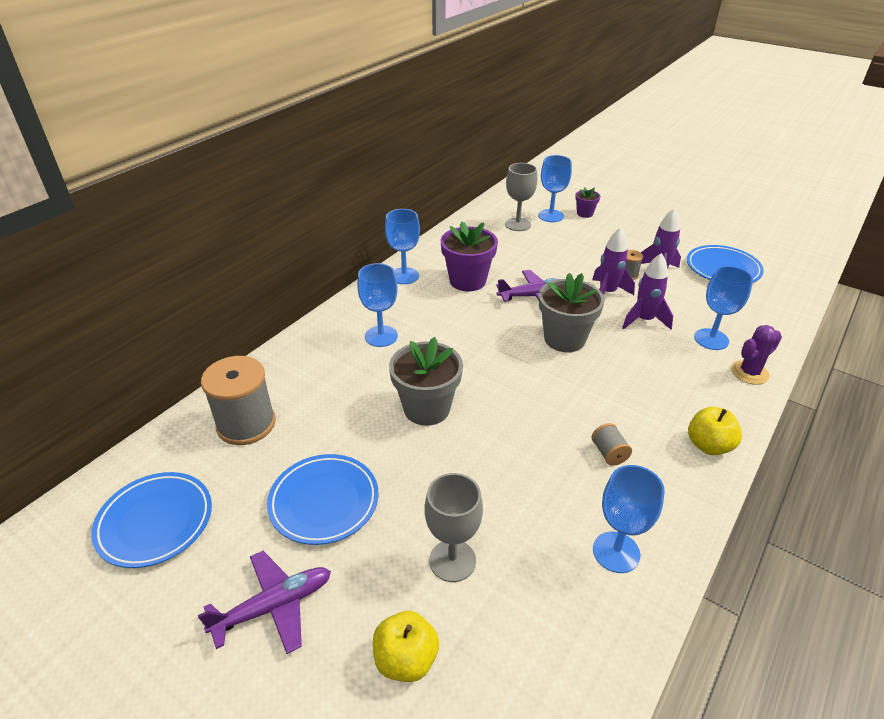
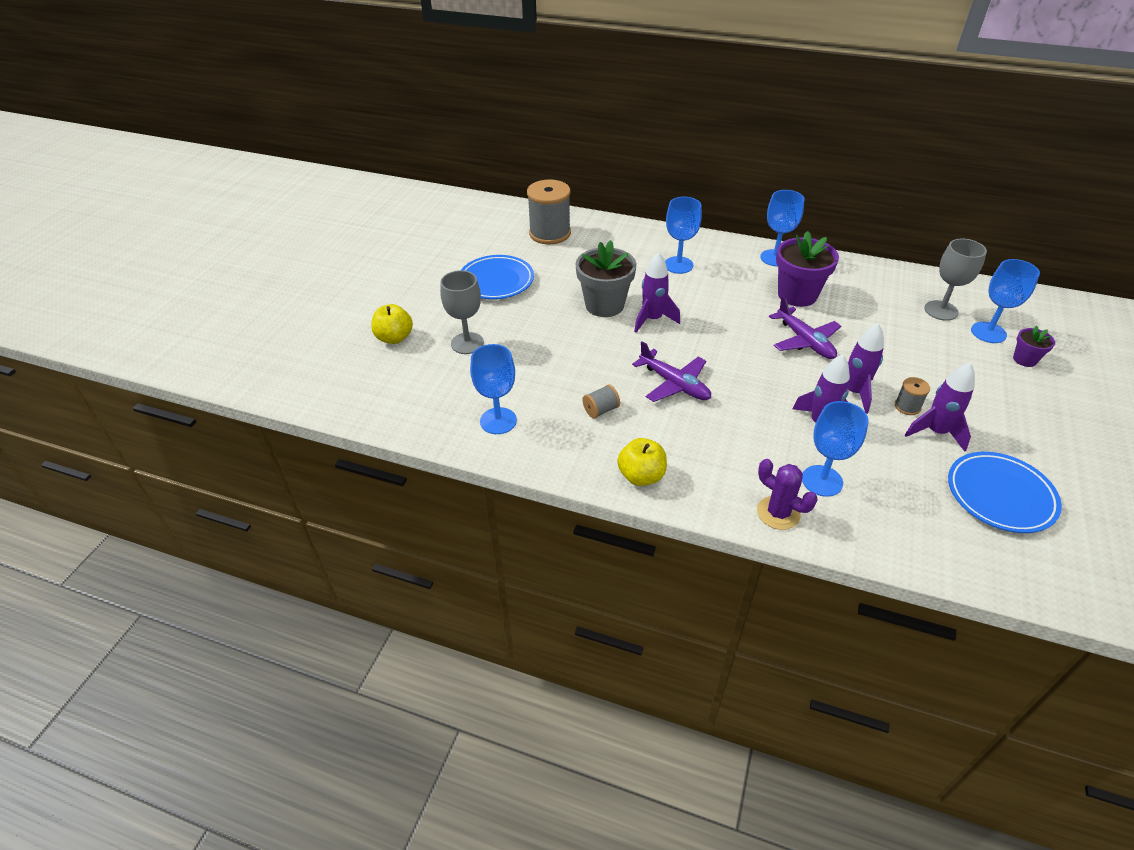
camera: 75 degrees right, 5 degrees up
blue plate [91,472,212,568] -> none
purple plane [198,551,331,654] -> purple plane moved to [632,341,711,402]
grey flower pot [539,273,605,352] -> none
none -> purple rocket [634,252,680,333]

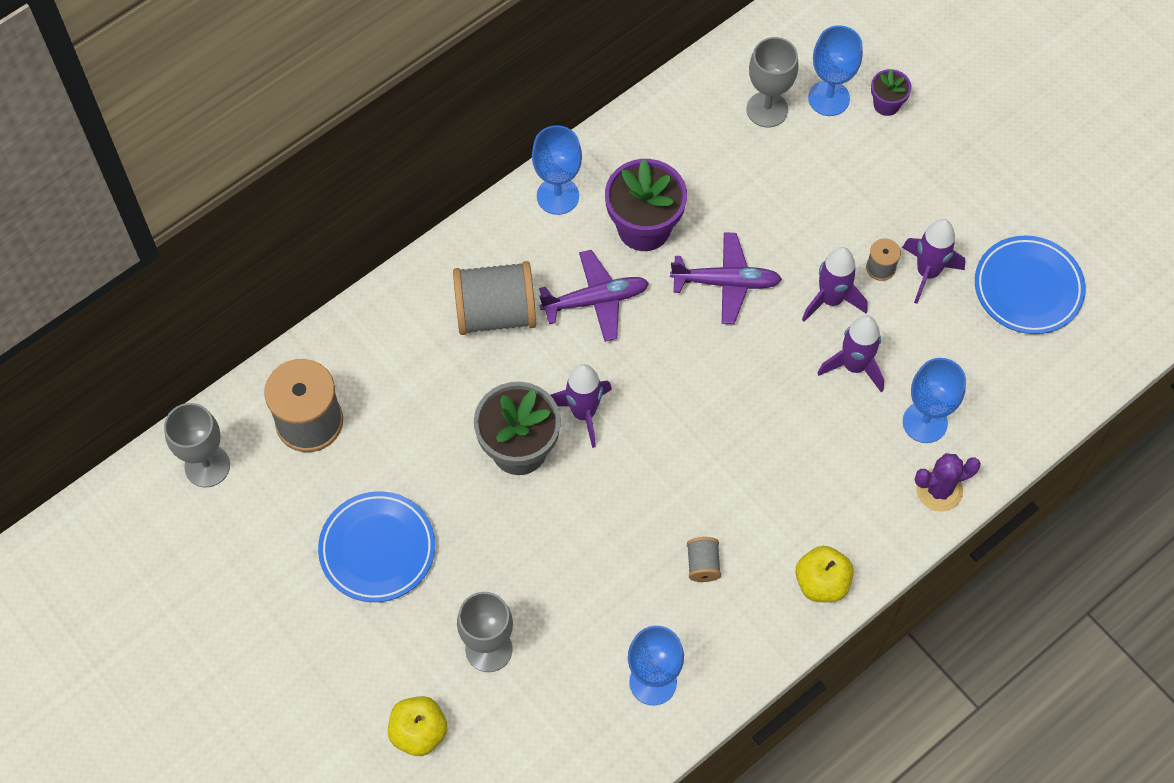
camera: 60 degrees left, 20 degrees up
purple plane [632,341,711,402] -> purple plane moved to [539,250,649,342]
blue goblet [665,197,702,274] -> grey spool [453,261,536,335]
none -> grey goblet [164,403,230,487]

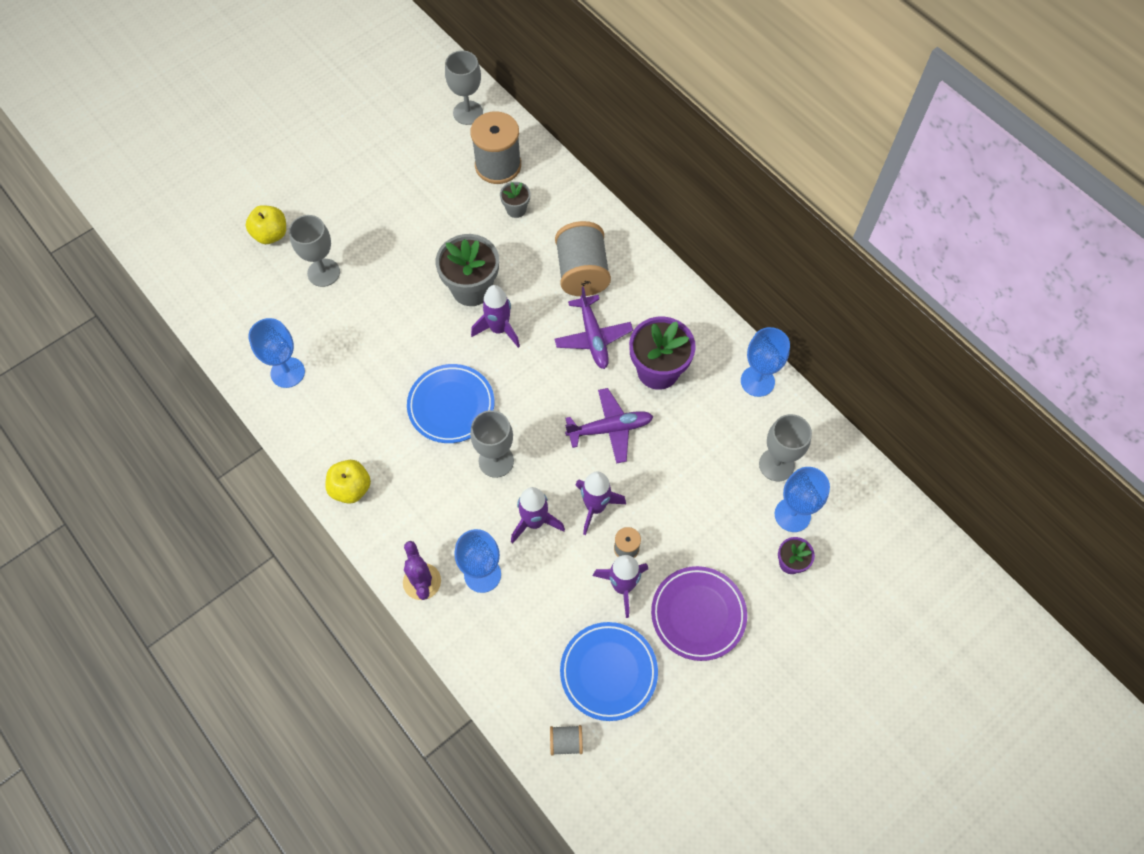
camera: 90 degrees right, 0 degrees up
blue plate [318,491,435,602] -> blue plate moved to [407,364,494,443]
blue goblet [532,125,582,215] -> blue goblet moved to [741,327,790,397]
purple plane [670,232,782,324] -> purple plane turned 105 degrees counterclockwise [565,388,653,464]
grey spool [687,537,721,582] -> grey spool moved to [550,725,583,755]
none -> grey goblet [470,410,514,478]
none -> grey flower pot [500,182,530,218]
none -> purple plate [651,566,747,661]

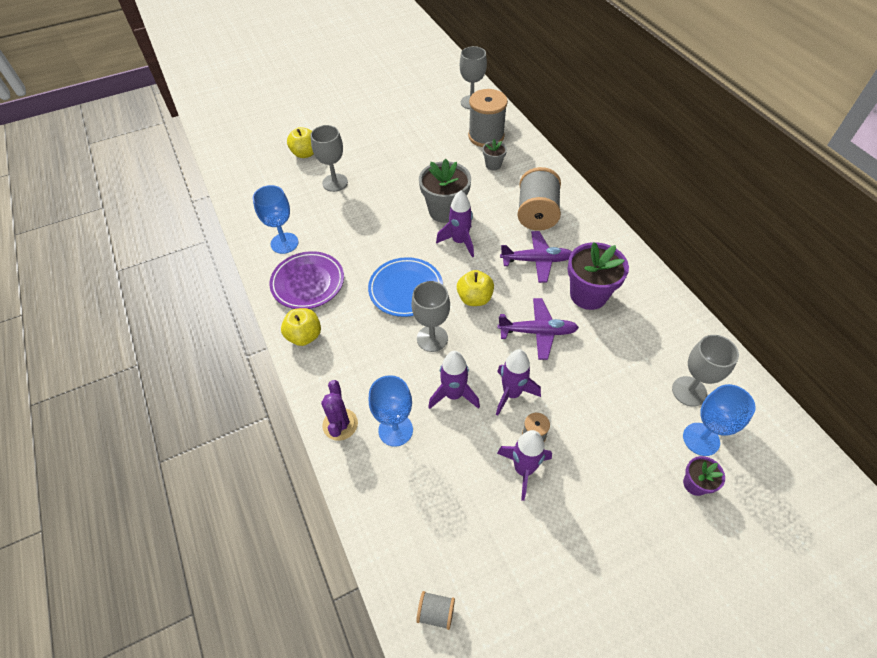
camera: 15 degrees right, 10 degrees down
purple plane [554,286,633,369] -> purple plane turned 90 degrees counterclockwise [500,231,572,283]
blue plate [560,622,658,721] -> none
purple plate [651,566,747,661] -> purple plate moved to [269,251,344,309]
blue goblet [741,327,790,397] -> none
none -> yellow apple [457,270,494,306]

